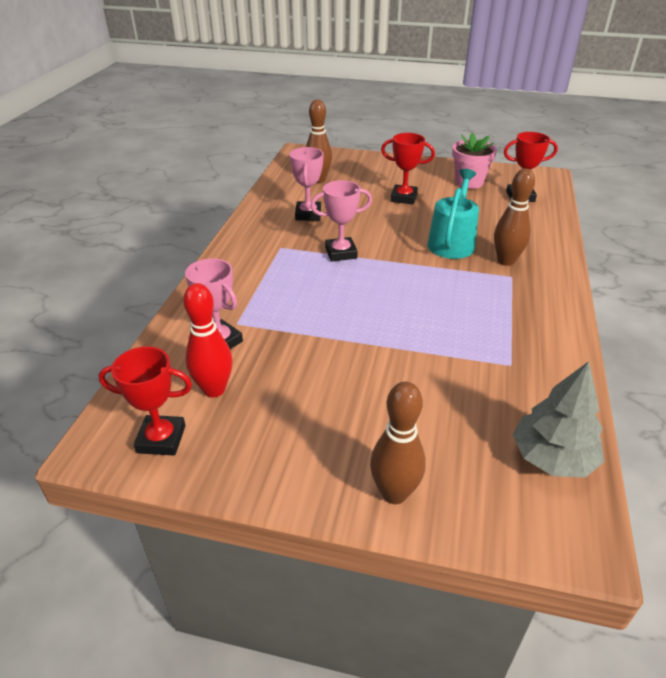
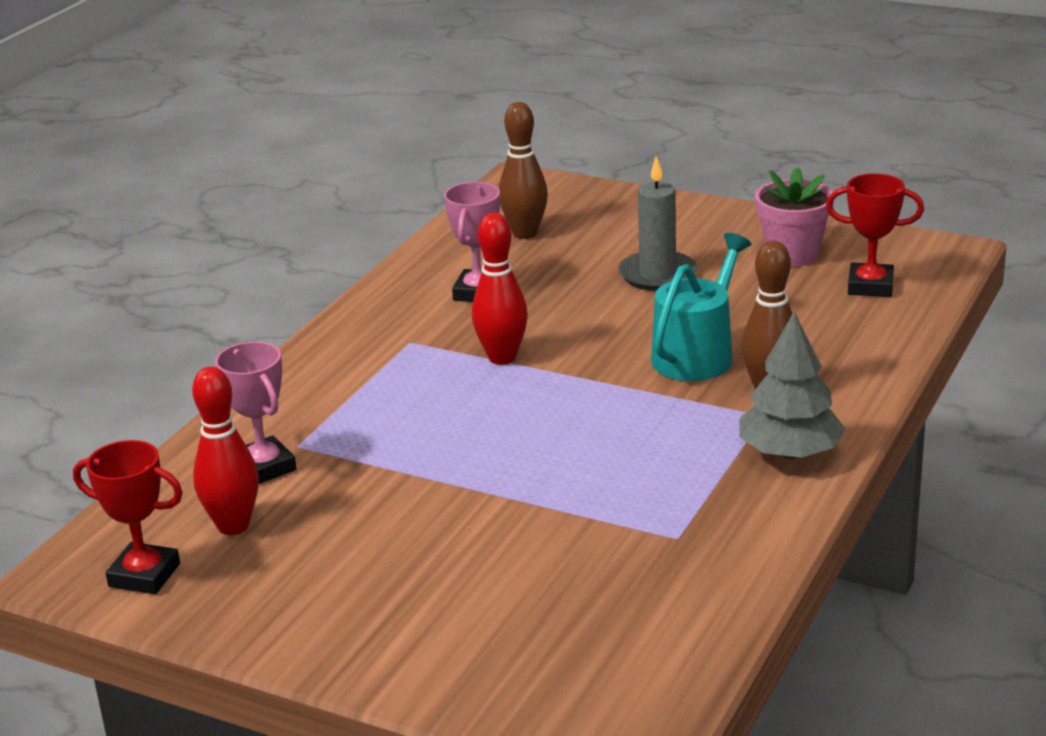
camera: 15 degrees right, 10 degrees down
pink trophy [310,180,372,262] -> red bowling pin [472,213,528,365]
brown bowling pin [370,382,426,504] -> none
red trophy [381,133,435,204] -> grey candle [619,156,697,291]
grey tree [513,361,604,478] -> grey tree moved to [739,312,846,459]

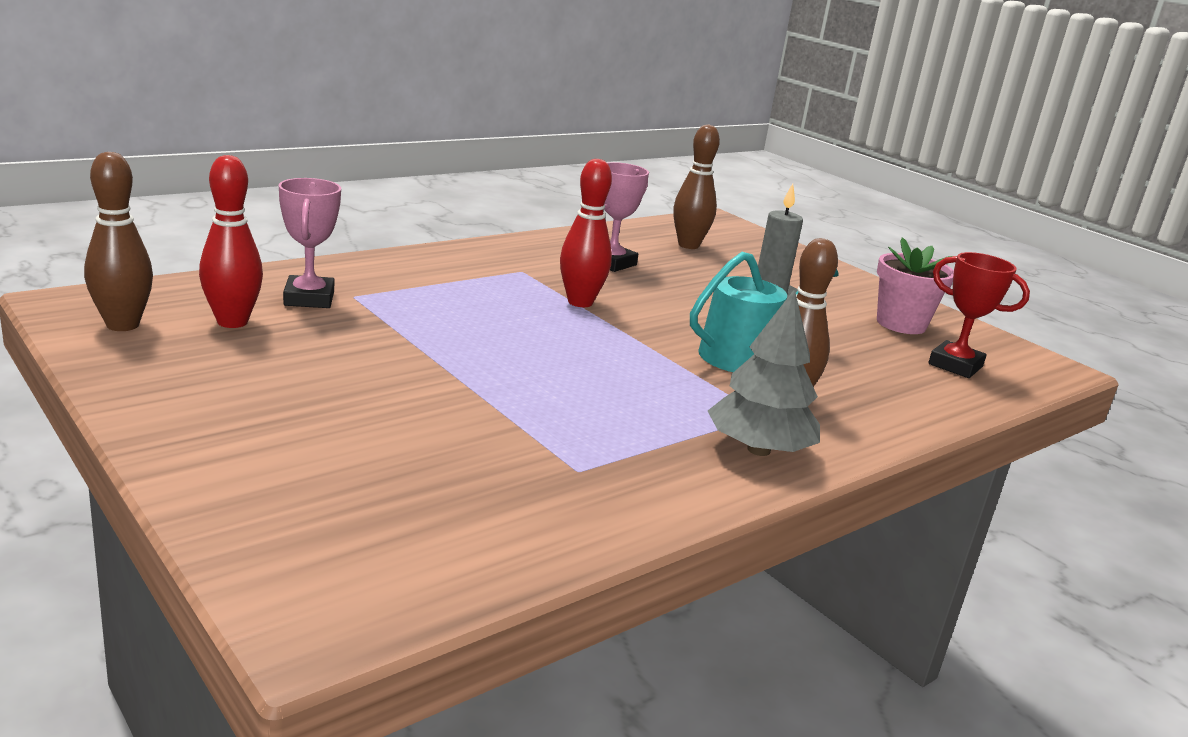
camera: 20 degrees right, 5 degrees down
red trophy [73,440,183,594] -> brown bowling pin [84,152,153,331]

